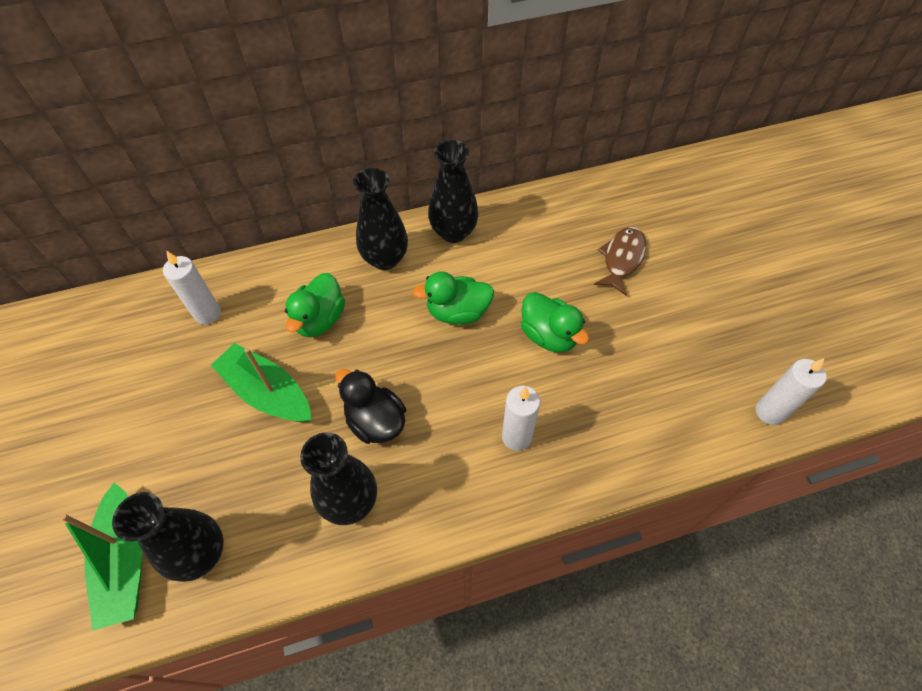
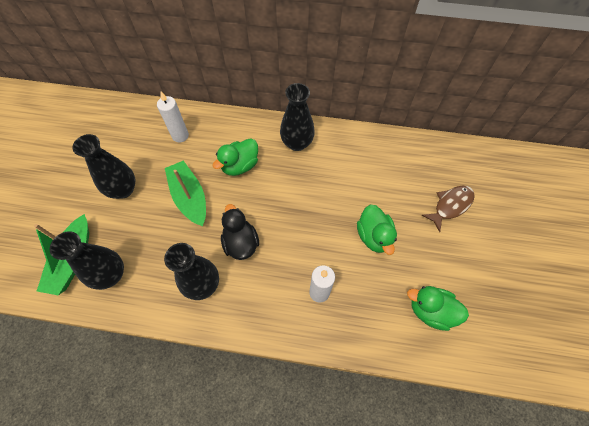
camera: 25 degrees right, 5 degrees up
green duck [413,272,494,325] -> green duck moved to [407,286,469,331]
black vase [428,140,479,243] -> black vase moved to [72,134,136,199]
white candle [756,358,827,425] -> none

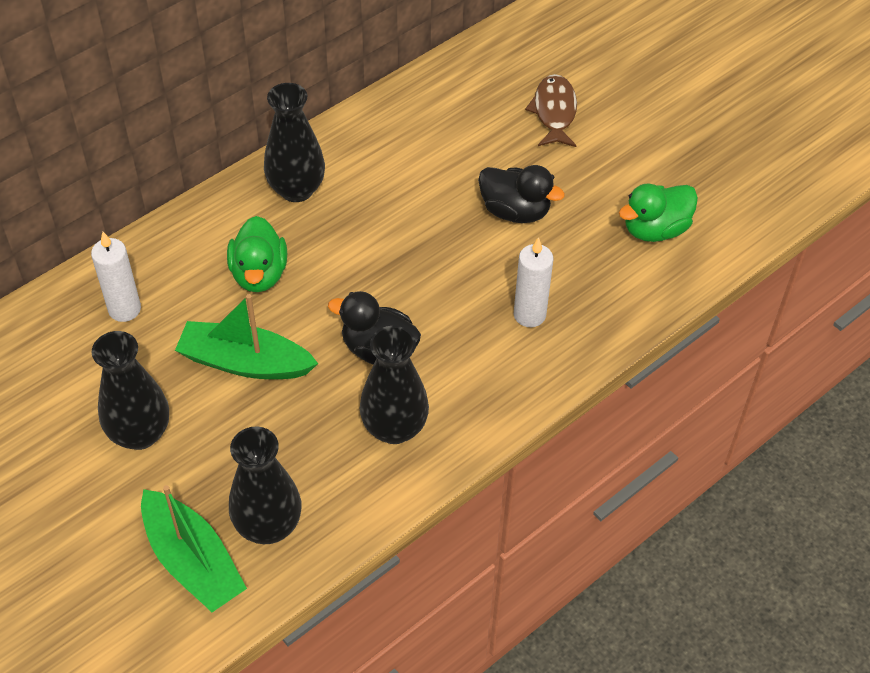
camera: 50 degrees left, 10 degrees down
green duck [357,205,397,255] -> black duck [478,165,565,223]

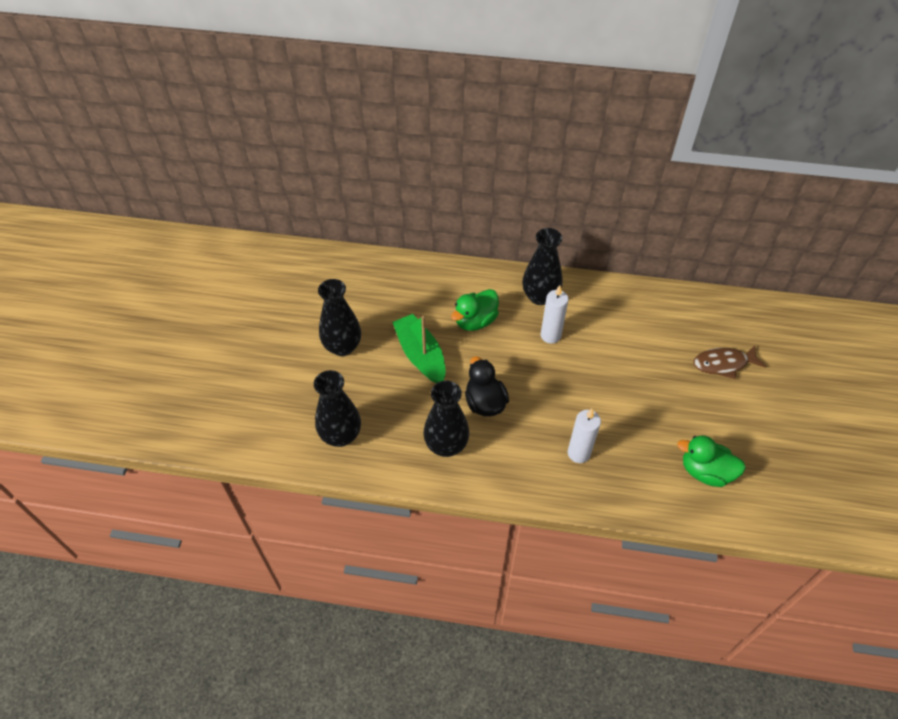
camera: 50 degrees right, 0 degrees up
white candle [91,232,141,322] -> white candle moved to [541,285,569,344]
green boat [141,485,247,612] -> none
black duck [478,165,565,223] -> none
brown fish [525,74,577,147] -> brown fish turned 150 degrees counterclockwise [694,345,766,379]

